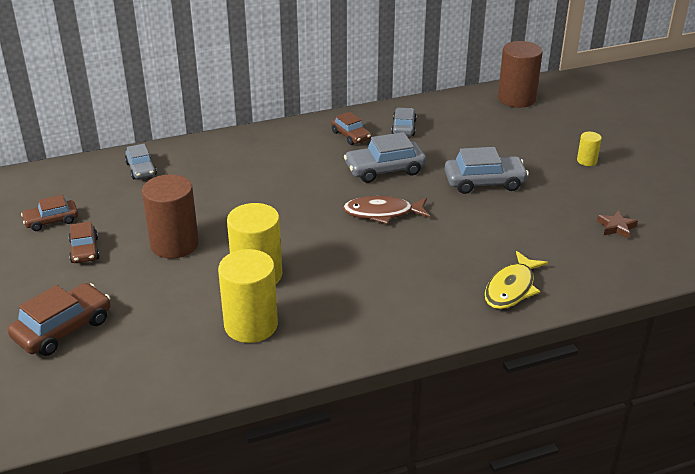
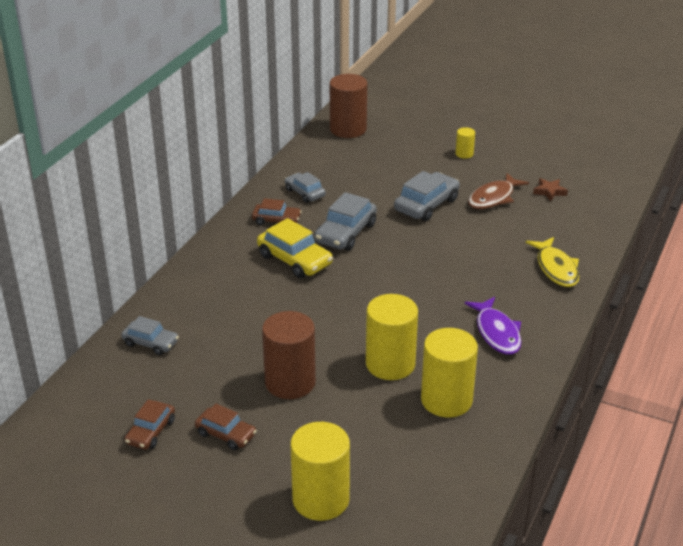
camera: 45 degrees left, 0 degrees up
brown car [8,283,111,356] -> yellow cylinder [290,422,350,521]
brown fish [343,196,430,224] -> brown fish moved to [468,173,529,209]
none -> yellow car [257,218,333,278]
none -> purple fish [464,297,522,355]

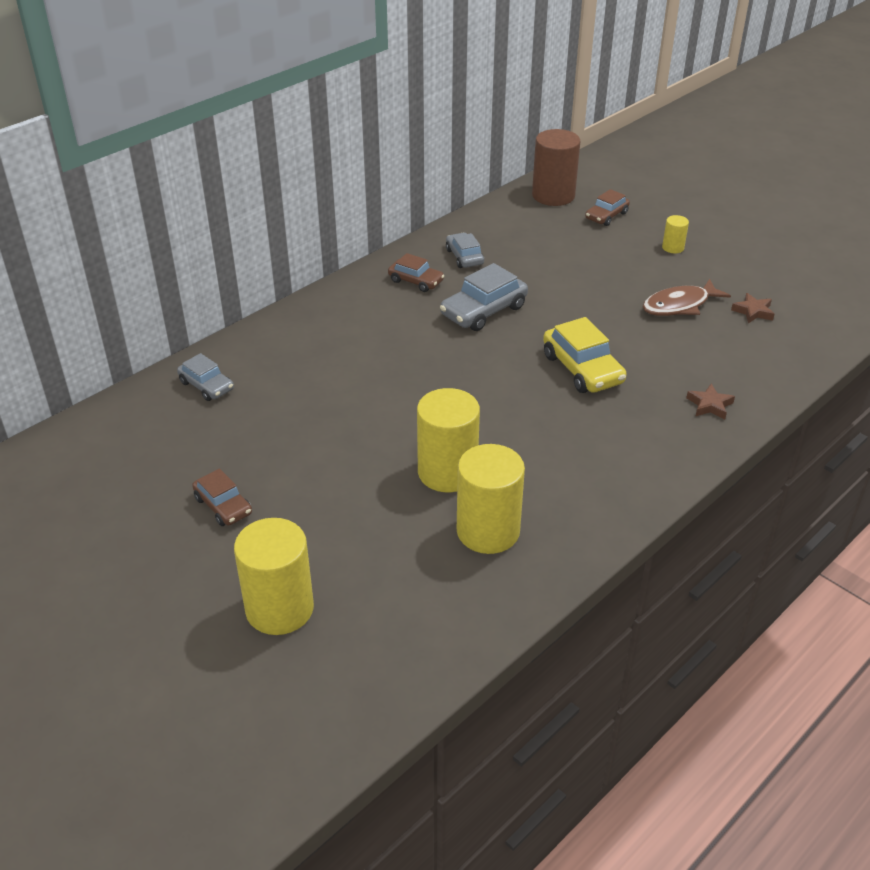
camera: 20 degrees right, 5 degrees up
brown car [125,399,175,450] -> brown car moved to [585,189,630,226]
yellow car [257,218,333,278] -> yellow car moved to [543,317,627,393]
brown cylinder [262,311,316,399] -> none
grey car [394,171,460,221] -> none
purple fish [464,297,522,355] -> none
yellow fish [526,237,579,287] -> brown star [686,384,735,420]

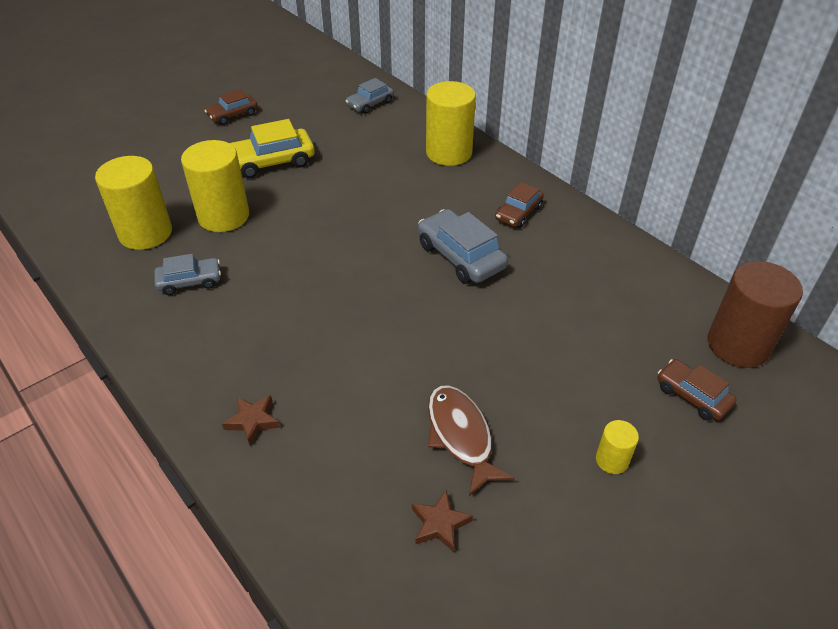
camera: 95 degrees right, 5 degrees up
yellow cylinder [234,518,314,635] -> yellow cylinder moved to [426,81,476,166]
grey car [446,233,484,268] -> grey car moved to [154,254,221,295]
yellow car [543,317,627,393] -> yellow car moved to [230,119,315,178]

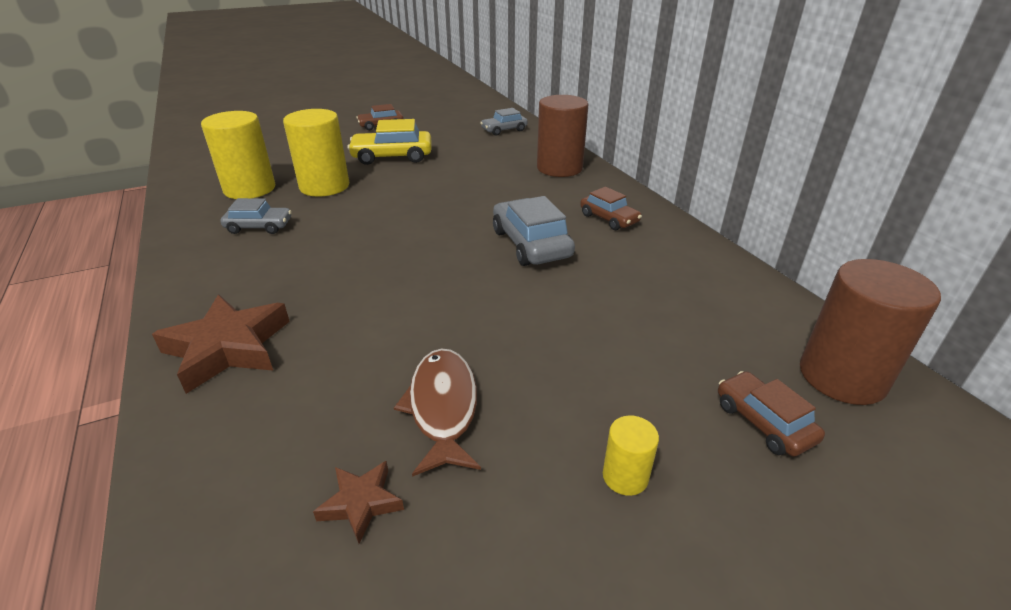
camera: 15 degrees right, 10 degrees down
brown star [222,395,280,445] -> brown star [152,295,290,394], size x1.95
yellow cylinder [426,81,476,166] -> brown cylinder [537,95,588,177]
brown car [495,182,544,228] -> brown car turned 90 degrees counterclockwise [580,187,642,230]

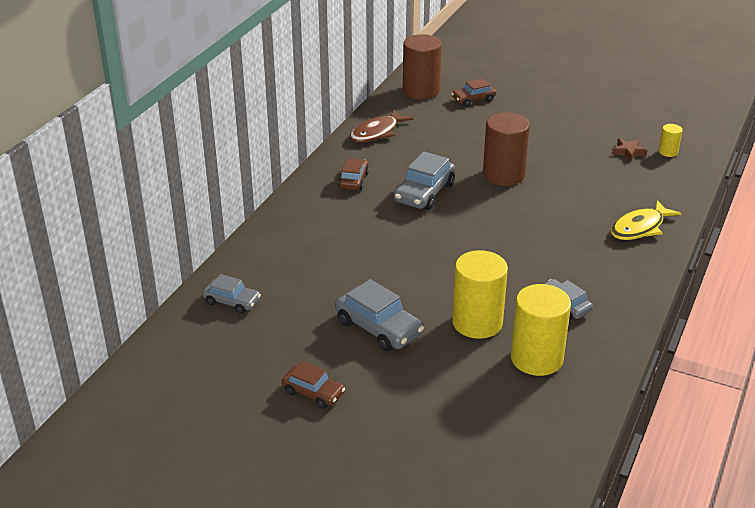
camera: 130 degrees left, 0 degrees up
brown star [152,295,290,394] -> yellow fish [611,200,682,240]
yellow car [347,119,431,165] -> grey car [335,279,424,352]
brown fish [394,348,481,477] -> brown fish moved to [350,109,413,143]
brown cylinder [537,95,588,177] -> brown cylinder moved to [483,112,530,186]
yellow cylinder [603,416,659,496] -> yellow cylinder moved to [659,124,682,157]
brown car [718,371,825,457] -> brown car turned 45 degrees clockwise [451,78,496,107]

